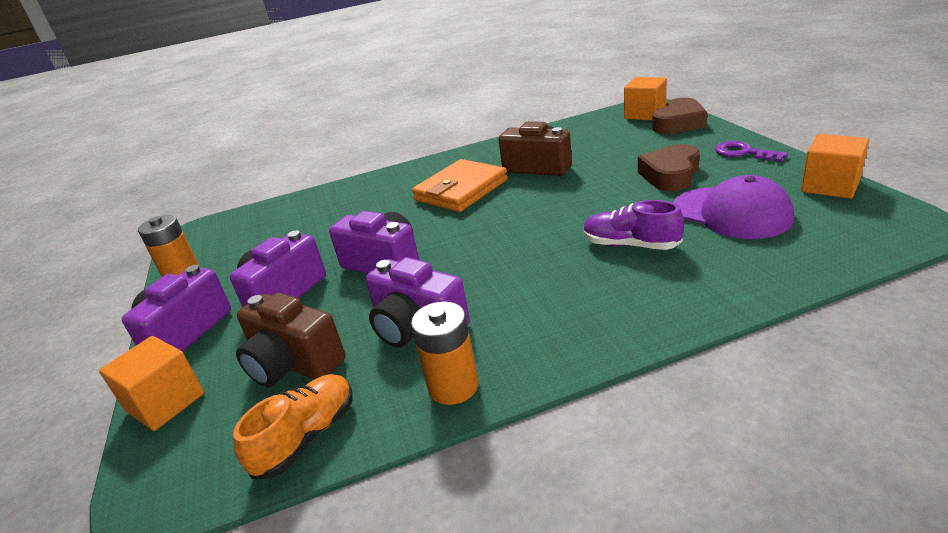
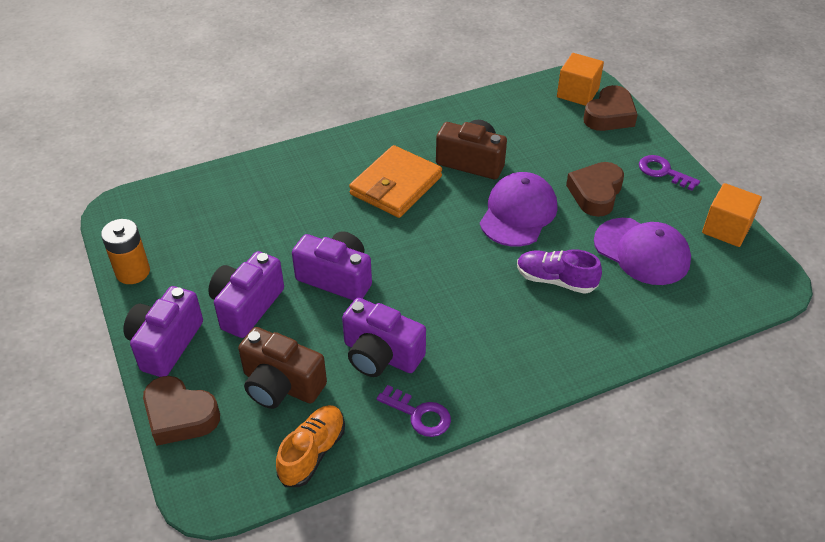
camera: 10 degrees left, 15 degrees up
orange cube [99,336,204,431] -> brown heart [143,376,220,446]
orange battery [411,301,478,405] -> purple key [376,385,451,437]
none -> purple cap [480,172,557,247]

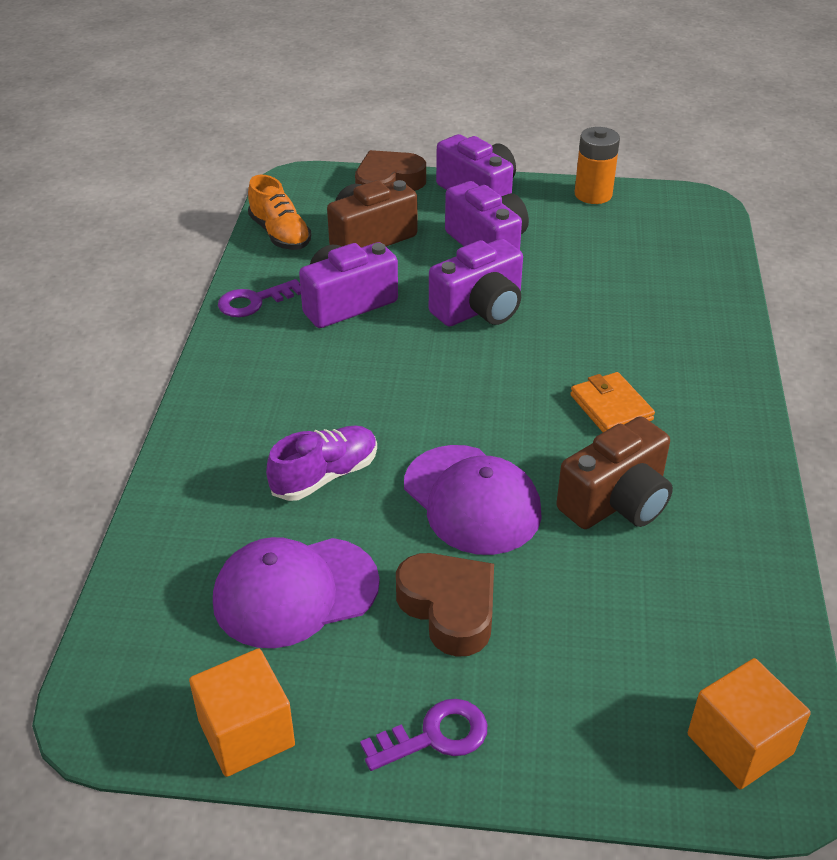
camera: 120 degrees right, 5 degrees down
orange wallet [349,145,442,218] -> orange wallet [570,372,655,432], size x0.60
brown heart [583,85,638,131] -> none

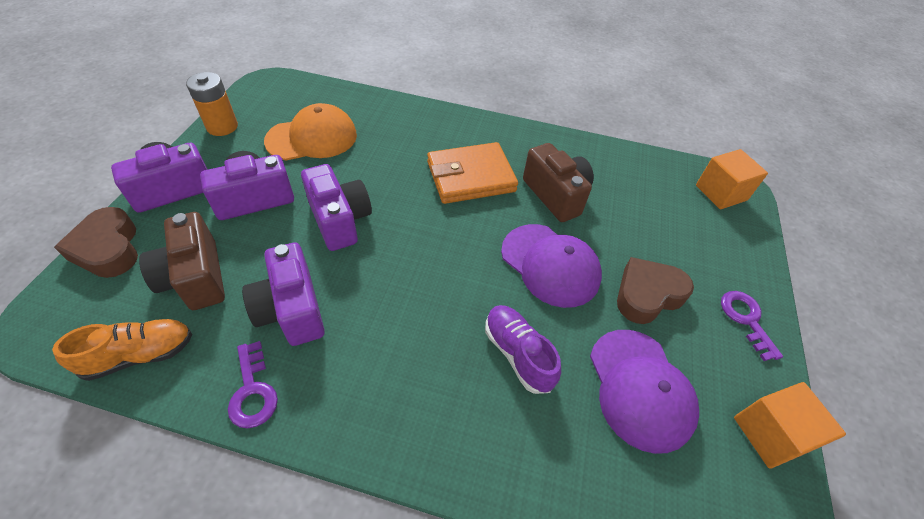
camera: 85 degrees left, 10 degrees up
purple cap [404,445,542,555] -> purple cap turned 75 degrees clockwise [501,224,602,308]
orange wallet [570,372,655,432] -> orange wallet [427,142,518,204], size x1.68
none -> orange cap [264,103,357,161]

